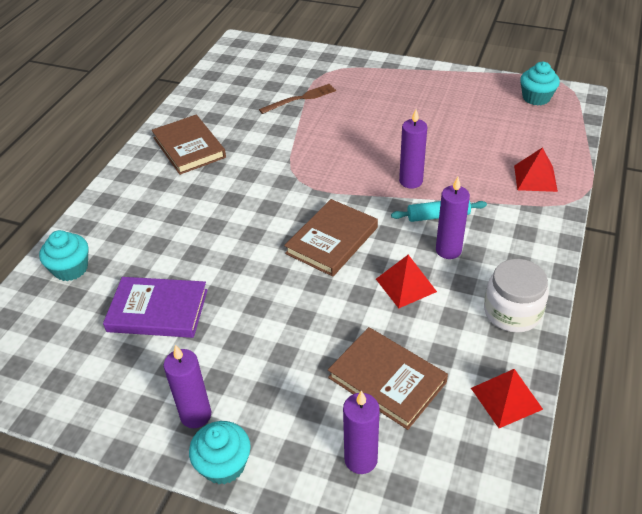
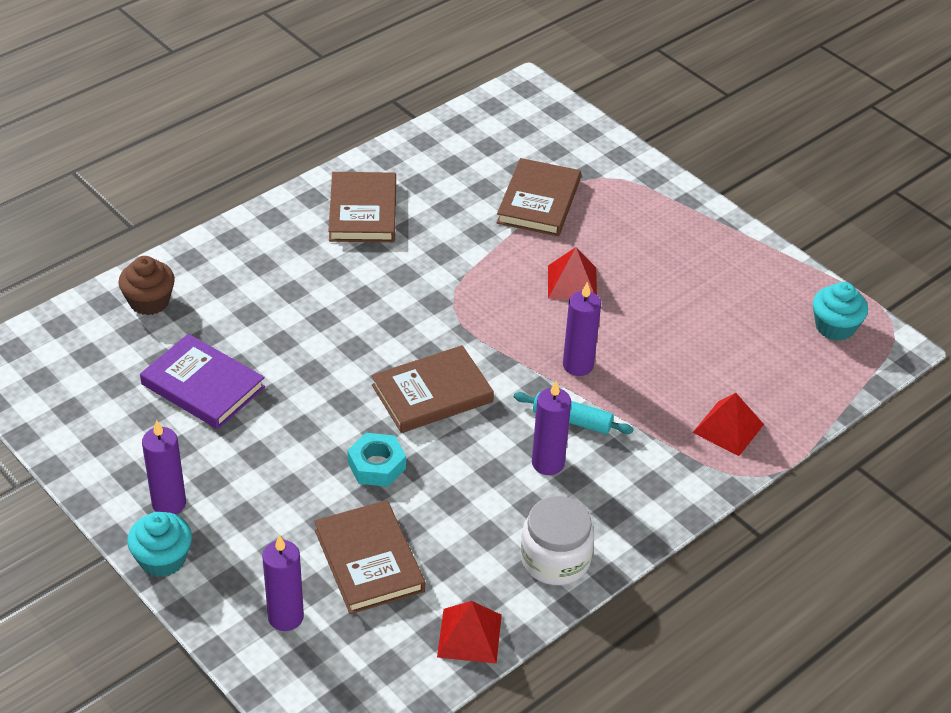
camera: 25 degrees right, 0 degrees up
turquoise cupcake [39,230,89,281] -> brown cupcake [118,256,175,315]
brown fork [259,84,336,114] -> brown book [496,158,581,236]
red pyramid [376,255,437,308] -> red pyramid moved to [548,247,597,300]
none -> turquoise nut [347,433,406,487]

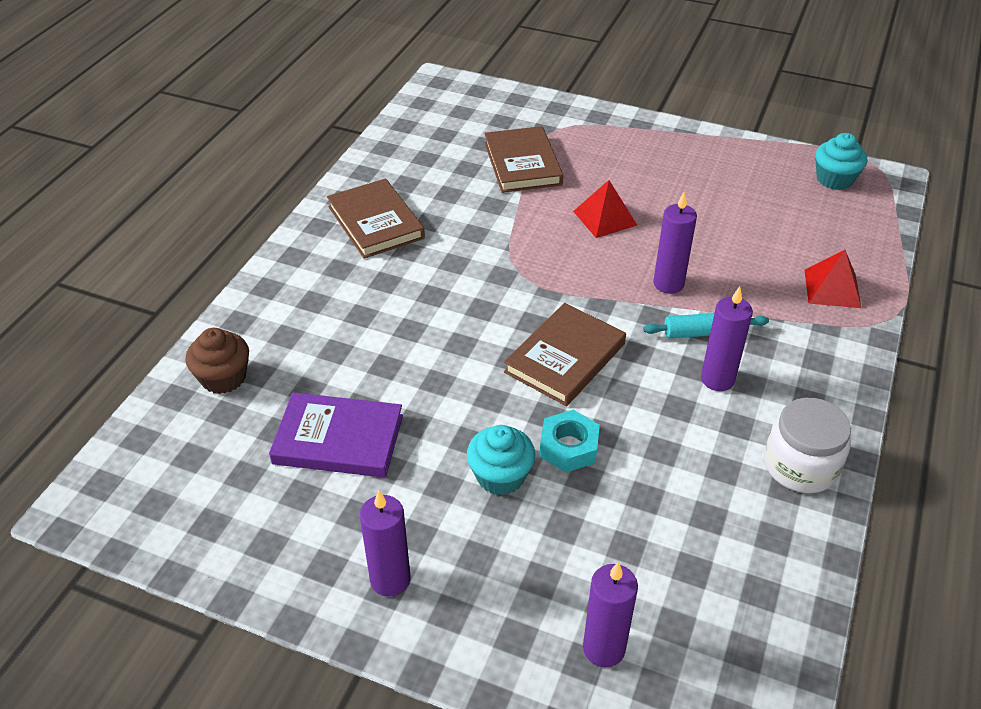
camera: 25 degrees left, 0 degrees up
turquoise cupcake [127,512,192,577] -> turquoise cupcake moved to [467,425,535,495]
brown book [314,500,425,614] -> none
red pyramid [437,601,502,663] -> none

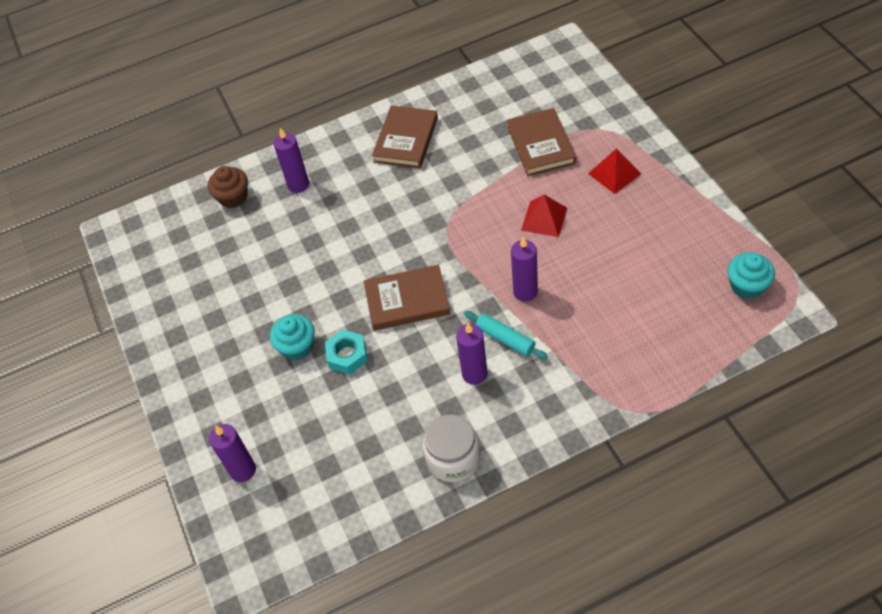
camera: 50 degrees right, 10 degrees up
purple book [269,392,403,478] -> none
purple candle [360,490,410,597] -> purple candle moved to [273,128,309,193]
brown book [484,126,563,193] -> brown book turned 45 degrees counterclockwise [507,108,576,176]
red pyramid [805,250,861,308] -> red pyramid moved to [588,148,641,194]

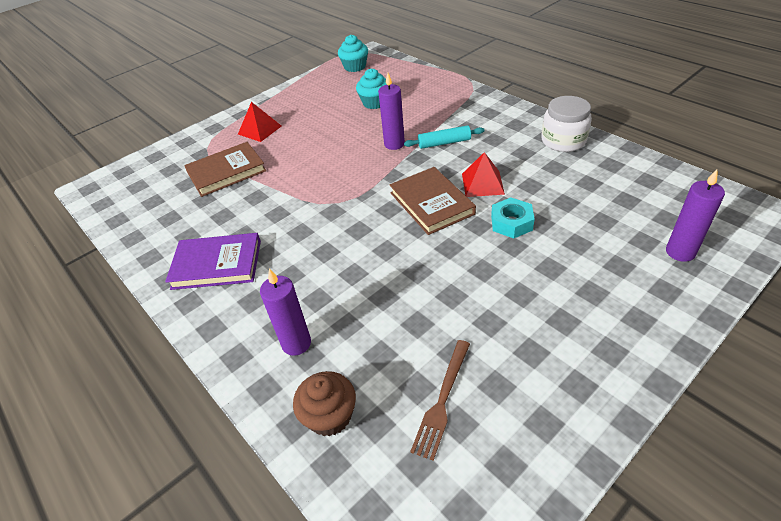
camera: 110 degrees left, 10 degrees down
turquoise cupcake [270,314,315,360] -> turquoise cupcake moved to [356,69,387,109]
brown book [372,106,438,168] -> purple book [165,233,261,290]
purple candle [456,323,488,385] -> none
turquoise rolling pin [464,311,548,359] -> turquoise rolling pin turned 60 degrees clockwise [404,125,485,149]
red pyramid [521,195,567,237] -> red pyramid moved to [462,152,505,197]
none -> brown fork [410,340,470,461]

